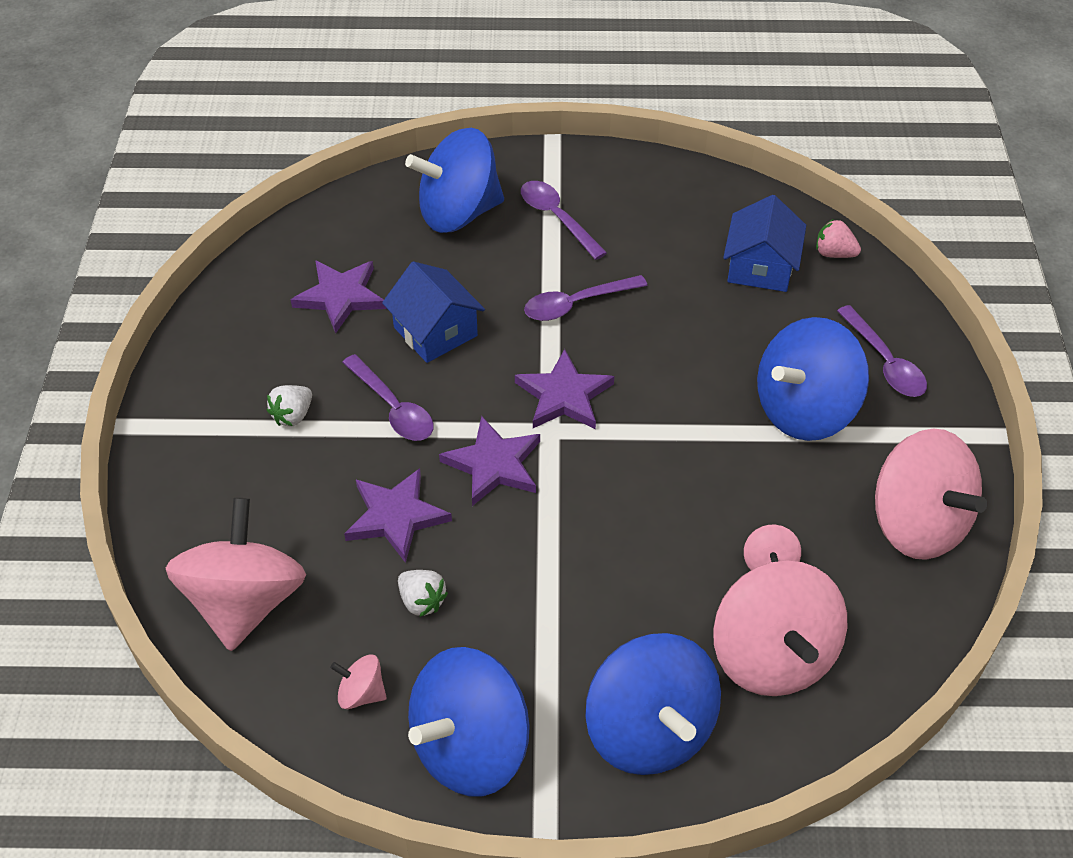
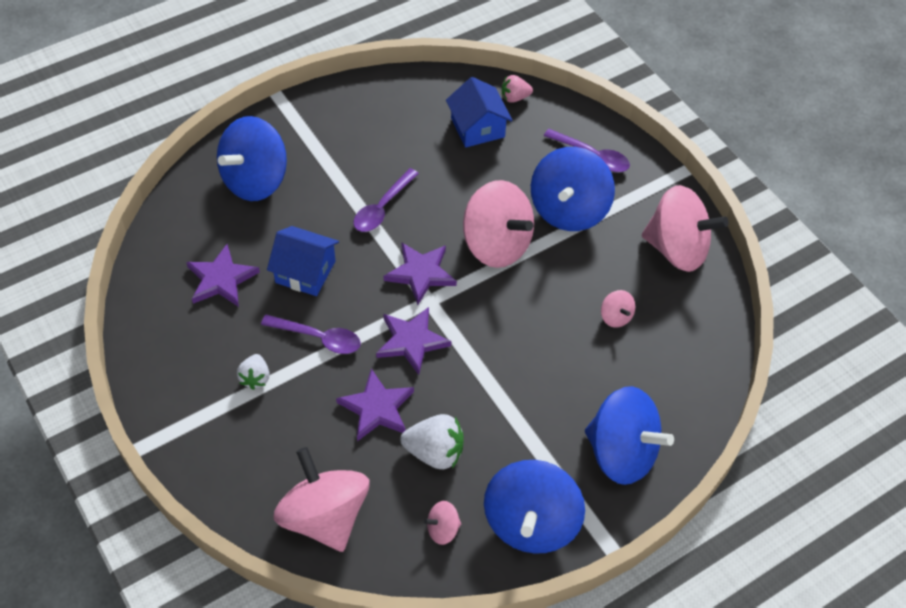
camera: 35 degrees left, 5 degrees up
white strawberry [398,570,448,617] -> white strawberry [400,414,464,469], size x1.62
purple spoon [521,181,607,260] -> none
pink spinning top [713,560,847,696] -> pink spinning top moved to [463,180,534,268]

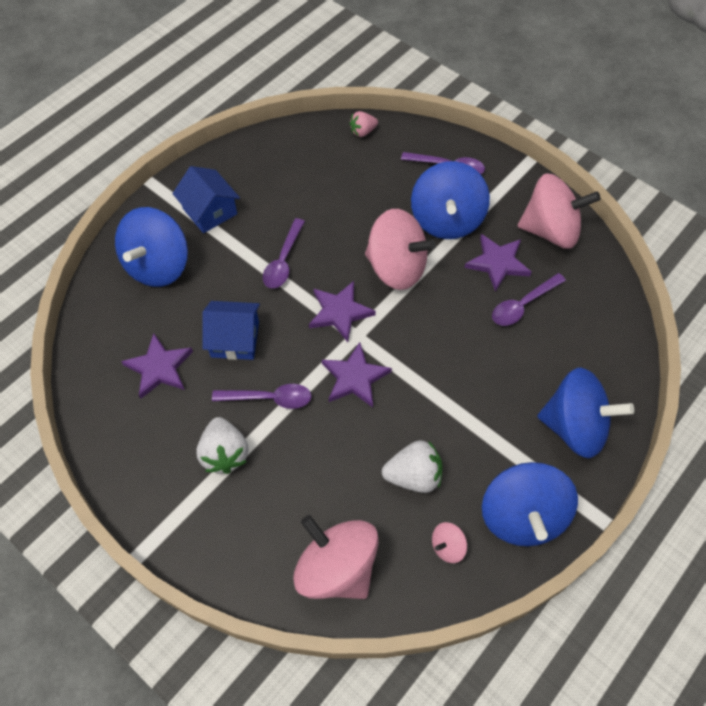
camera: 15 degrees left, 5 degrees up
white strawberry [237,354,270,390] -> white strawberry [196,417,248,474], size x1.62
purple star [336,369,414,441] -> purple star moved to [464,234,532,292]
blue house [446,77,513,148] -> blue house moved to [172,166,240,233]
pink spinning top [601,290,635,328] -> purple spoon [492,273,566,326]

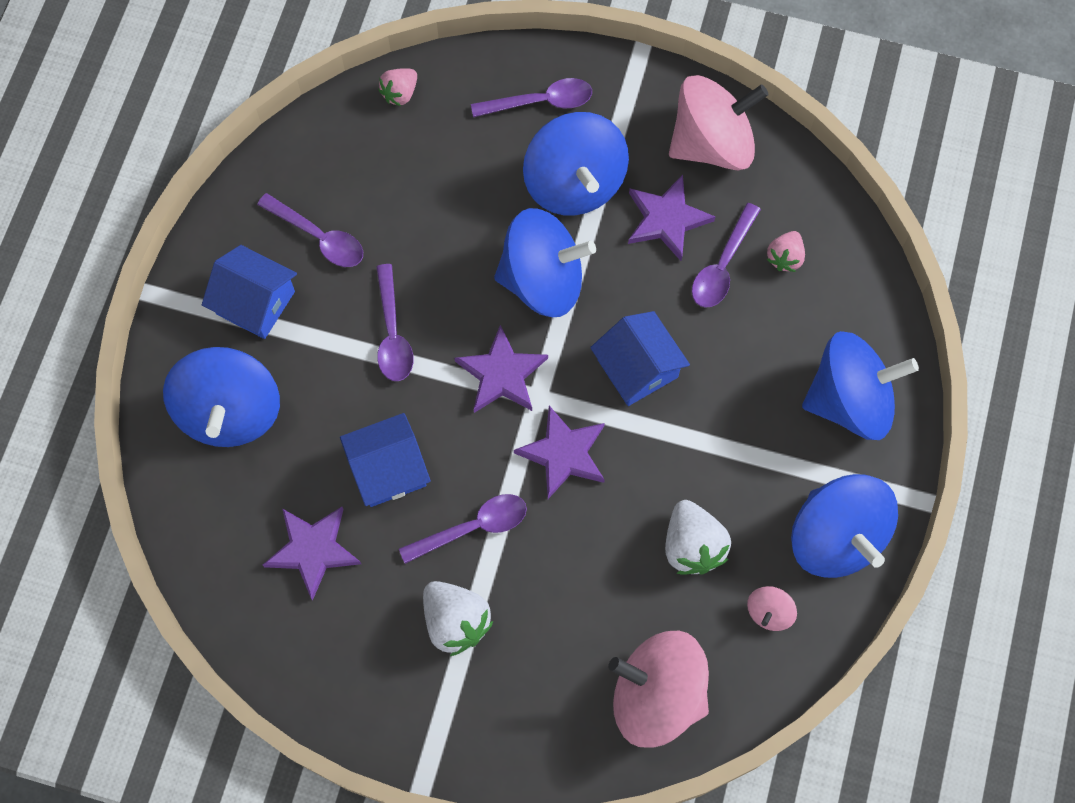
camera: 25 degrees left, 10 degrees up
pink spinning top [365,209,436,290] -> blue spinning top [494,208,596,317]
white strawberry [382,440,443,493] -> white strawberry turned 105 degrees clockwise [665,500,731,575]
none -> purple spoon [257,193,363,267]
none -> blue house [590,311,690,406]
none -> pink strawberry [767,231,805,272]

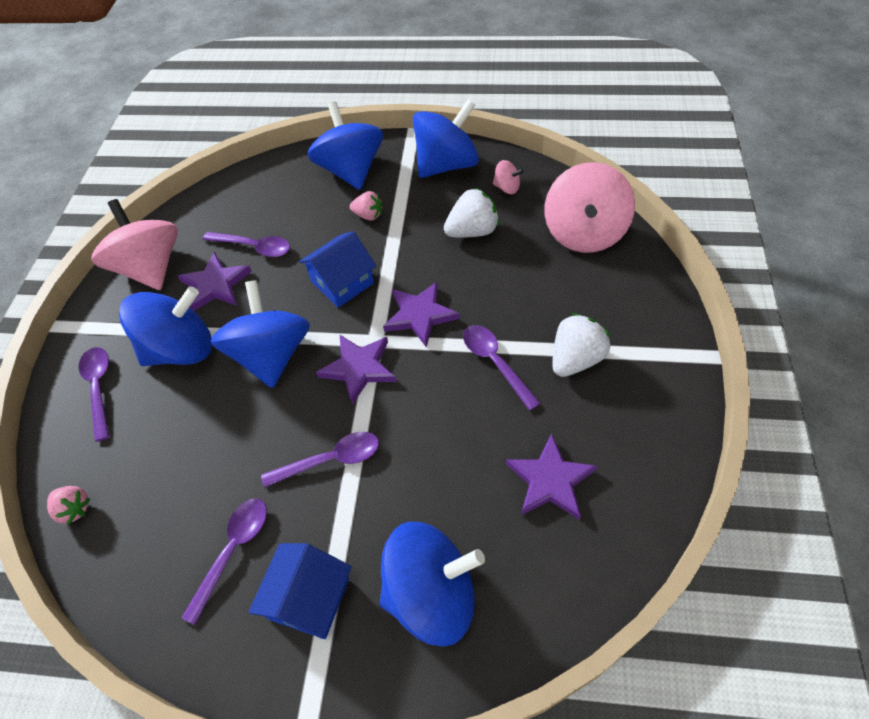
camera: 95 degrees left, 15 degrees down
blue house [340,413,431,507] -> none
pink strawberry [767,231,805,272] -> pink strawberry moved to [350,191,382,220]

